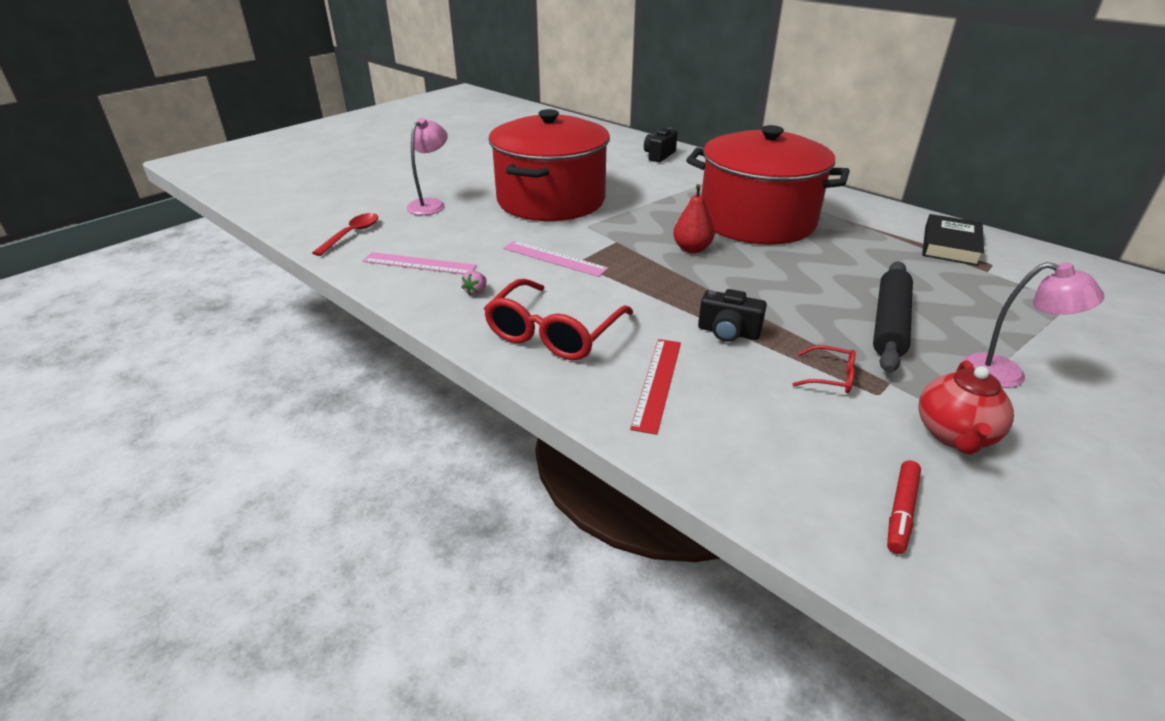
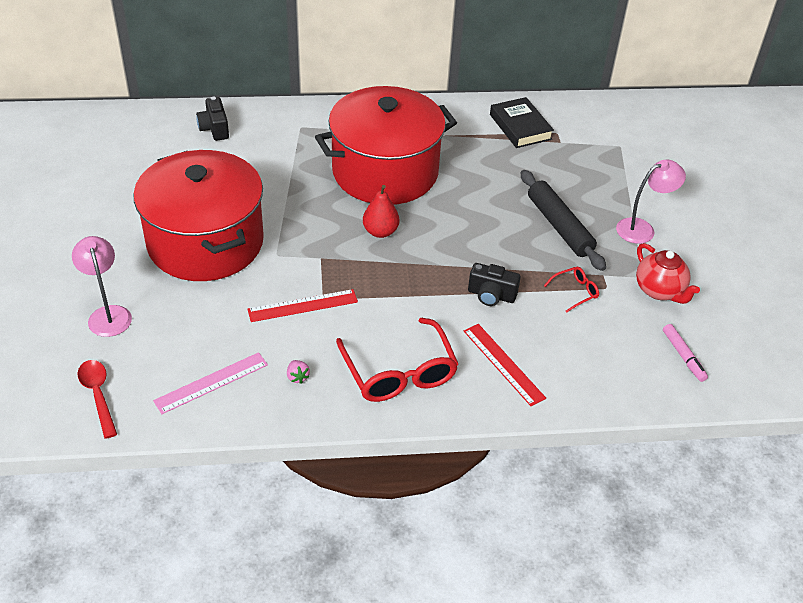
camera: 50 degrees left, 10 degrees up
pink ruler [503,241,609,277] -> red ruler [247,289,358,322]
black camera [698,289,767,342] -> black camera turned 45 degrees clockwise [468,263,521,306]
red marker [887,460,921,554] -> pink marker [663,324,708,382]

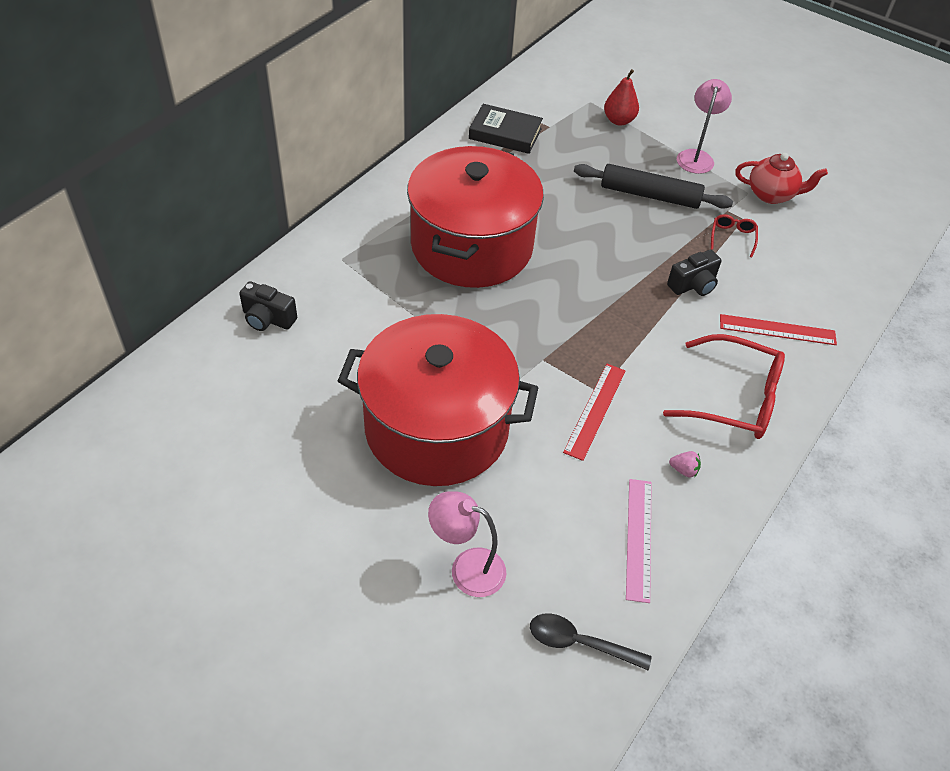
camera: 50 degrees left, 5 degrees up
red spoon [77,360,117,439] -> black spoon [530,613,652,670]
red pear [363,185,399,238] -> red pear moved to [604,69,639,126]
pink marker [663,324,708,382] -> none

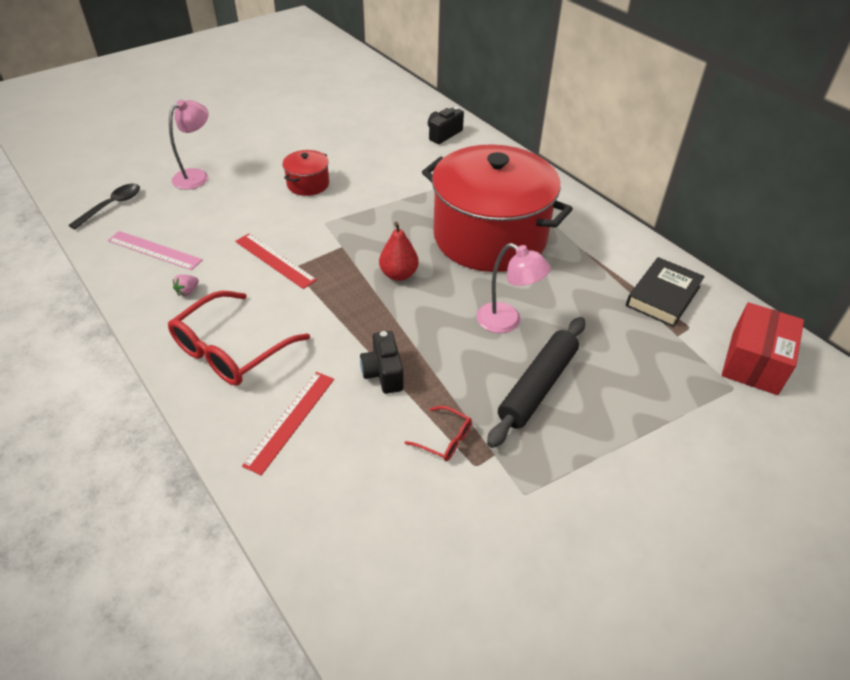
camera: 110 degrees right, 5 degrees down
red pot [338,314,538,486] -> red pot [282,150,329,196], size x0.40
red pear [604,69,639,126] -> red pear moved to [379,222,419,281]
pink lamp [677,79,732,174] -> pink lamp moved to [476,243,551,333]
red teapot [735,153,828,204] -> none
none -> red box [722,302,804,395]

